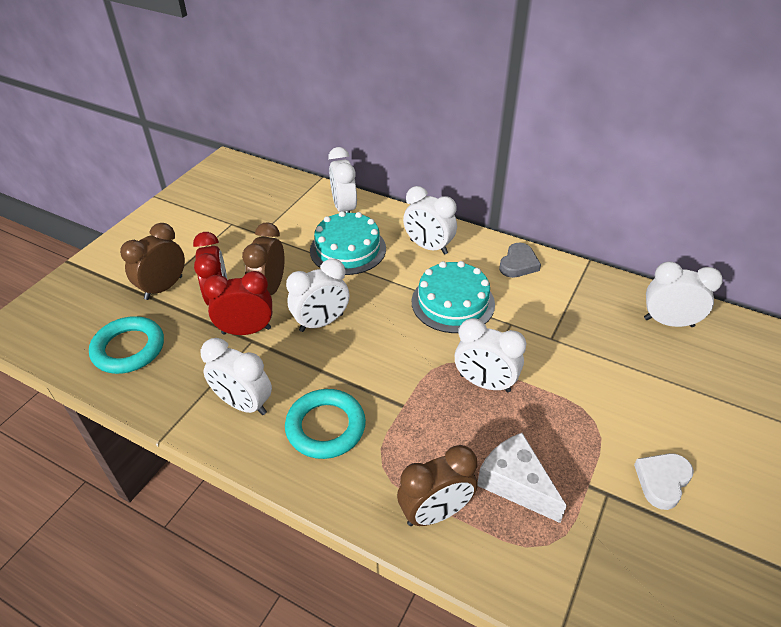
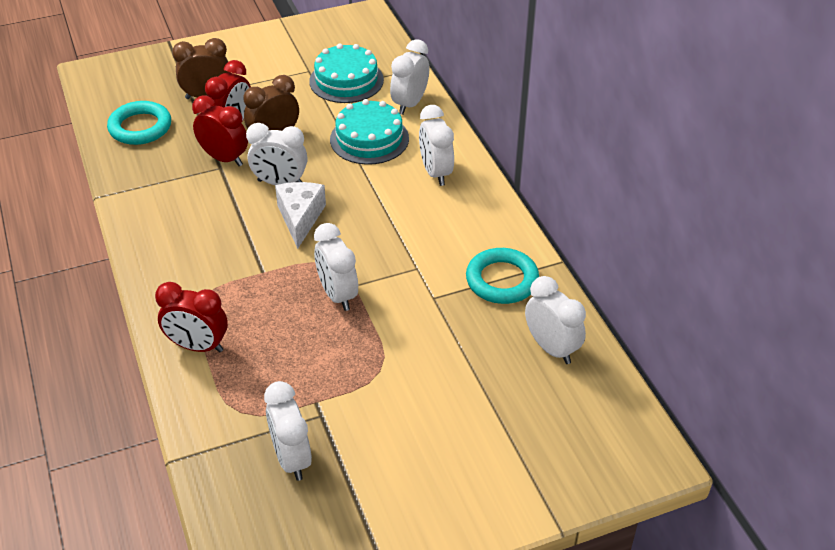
camera: 40 degrees right, 0 degrees up
white clock [201,338,272,415] -> white clock moved to [264,381,312,481]
turquoise ring [285,389,366,459] -> turquoise ring moved to [466,248,539,304]
brown clock [397,445,477,526] -> red clock [155,282,228,352]
turquoise cake [412,261,495,333] -> turquoise cake moved to [309,43,384,103]
white cheese [477,433,567,523] -> white cheese moved to [275,182,326,249]
grey heart [499,243,541,278] -> none
white heart [634,453,694,510] -> none

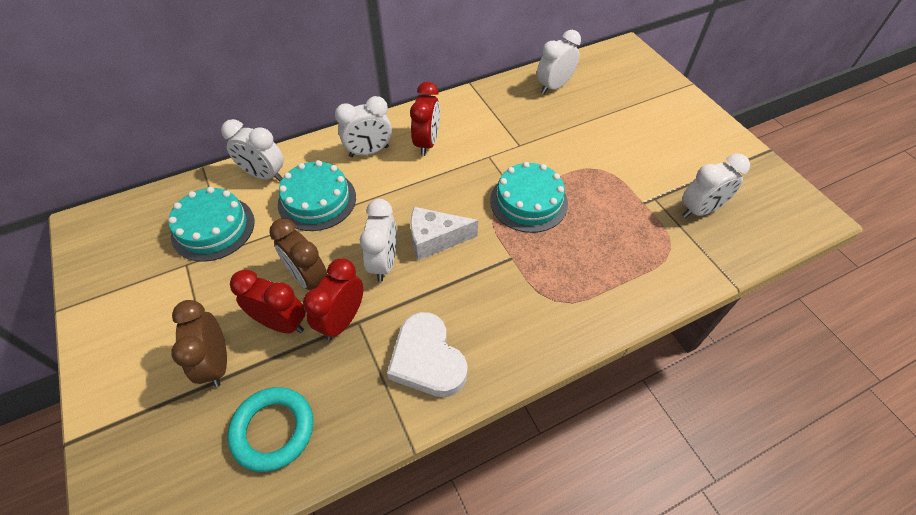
camera: 95 degrees left, 10 degrees up
red clock [155,282,228,352] -> red clock moved to [410,81,440,156]
white clock [314,223,358,311] -> turquoise cake [490,162,568,233]
turquoise ring [466,248,539,304] -> none
none -> white heart [387,312,468,397]

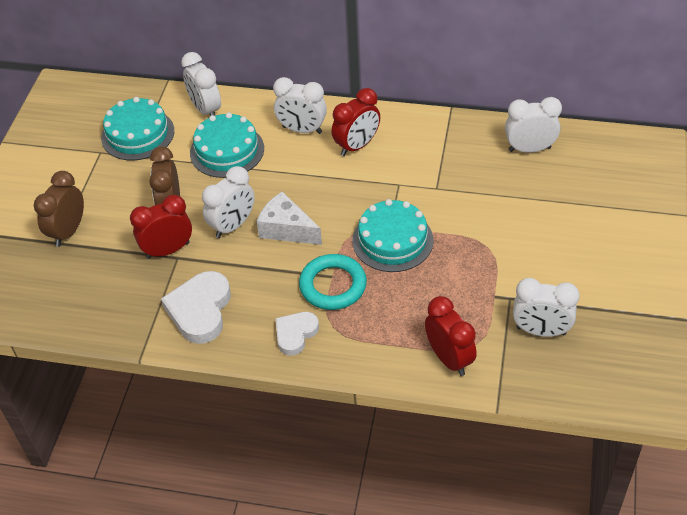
camera: 40 degrees right, 5 degrees down
turquoise ring [227,387,313,472] -> turquoise ring moved to [299,254,367,310]
red clock [230,270,306,333] -> red clock moved to [425,296,477,376]
none -> white heart [276,312,319,355]

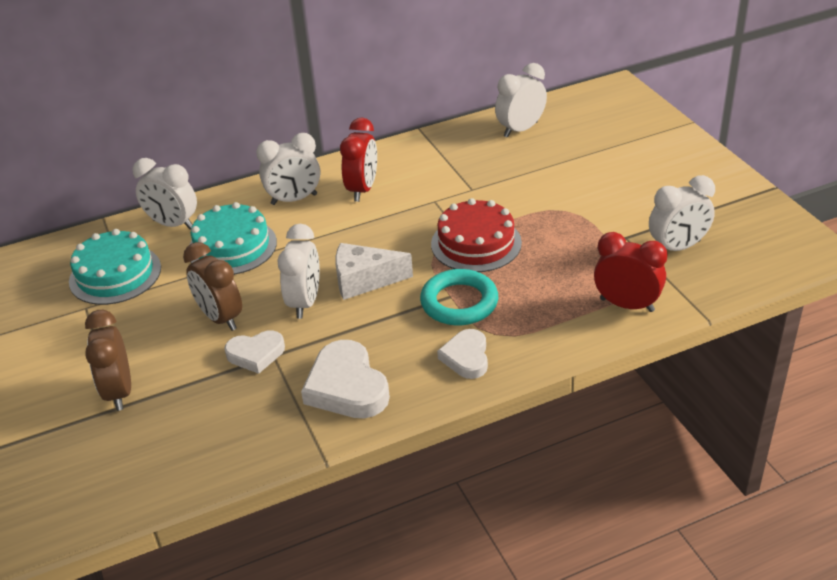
camera: 35 degrees left, 10 degrees down
red clock [130,195,192,259] -> white heart [225,330,285,374]
turquoise cake [352,199,433,272] -> red cake [431,198,522,272]

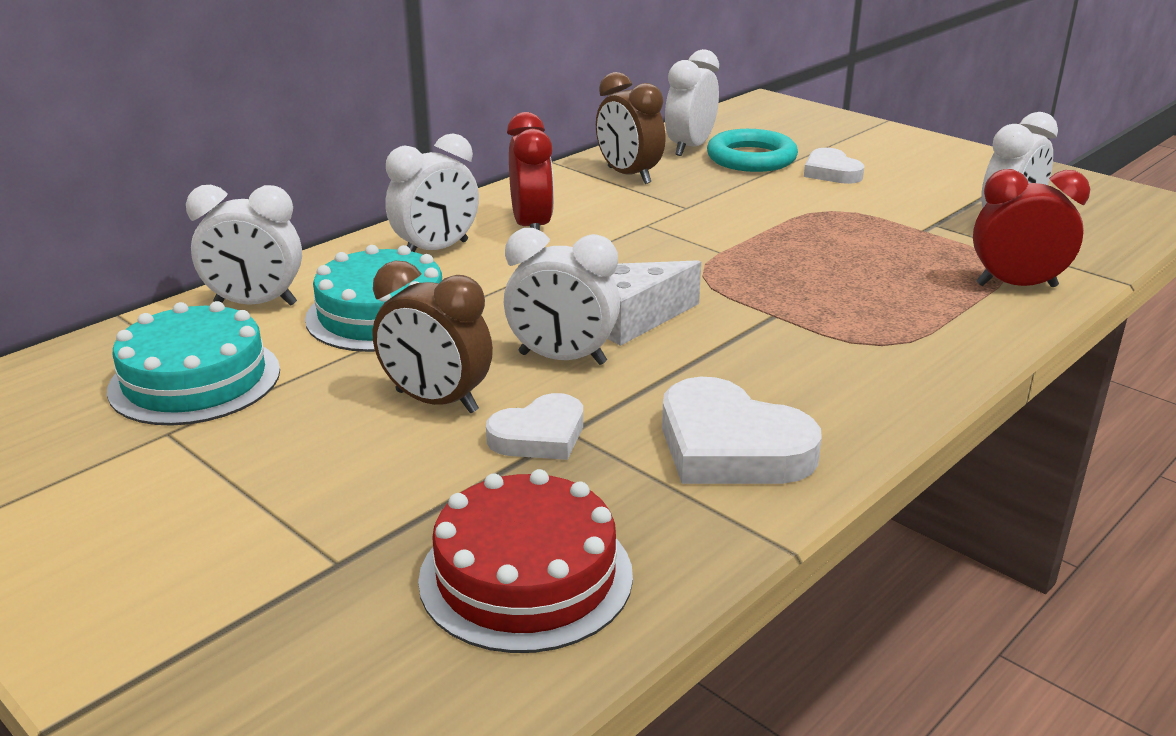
camera: 25 degrees left, 10 degrees down
brown clock [85,310,131,411] -> brown clock moved to [596,72,666,184]
white clock [277,224,320,319] -> white clock turned 120 degrees clockwise [504,228,620,365]
turquoise ring [420,269,498,325] -> turquoise ring moved to [707,129,798,172]
red cake [431,198,522,272] -> red cake moved to [418,469,633,653]
white heart [437,329,488,379] -> white heart moved to [804,148,864,184]

